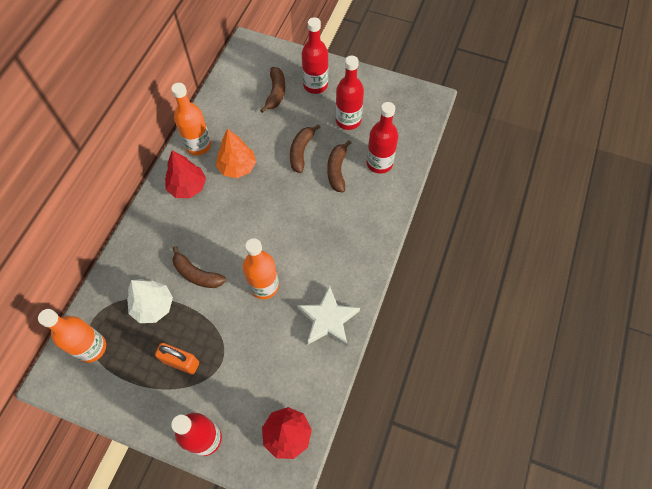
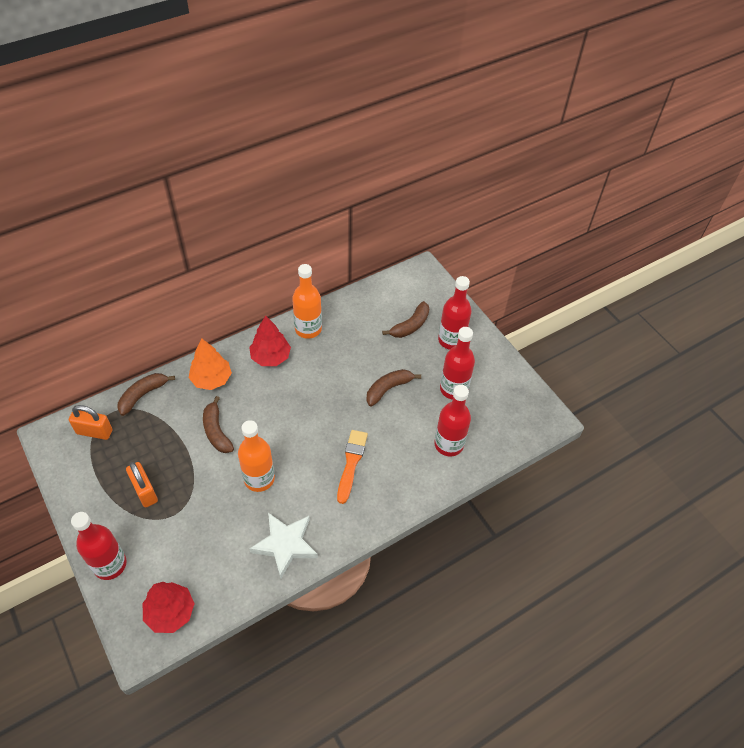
camera: 35 degrees right, 10 degrees down
orange bottle [38,309,106,363] -> orange padlock [69,405,112,440]
white tree [127,279,173,323] -> none
orange tree [216,129,256,178] -> orange tree moved to [189,338,232,390]
brown banana [327,140,351,193] -> brown banana moved to [118,373,175,416]
none -> orange brush [337,430,368,504]

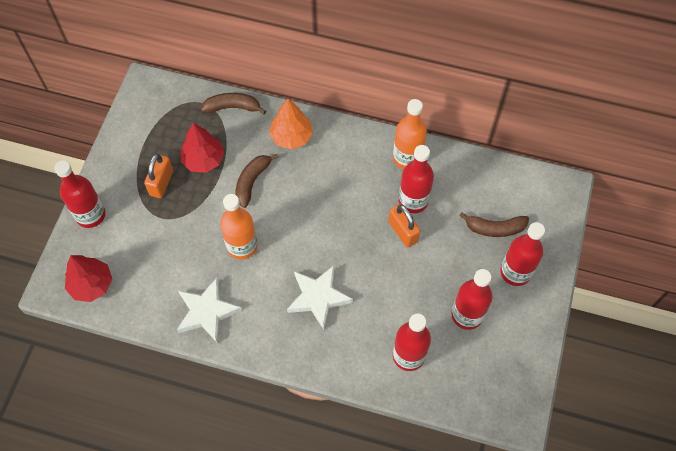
camera: 50 degrees right, 10 degrees up
orange padlock [69,405,112,440] -> orange padlock moved to [388,204,420,248]
red tree [249,315,291,366] -> red tree moved to [181,123,224,173]
orange brush [337,430,368,504] -> white star [287,265,353,330]
brown banana [366,369,421,406] -> none
none -> red bottle [399,145,434,213]

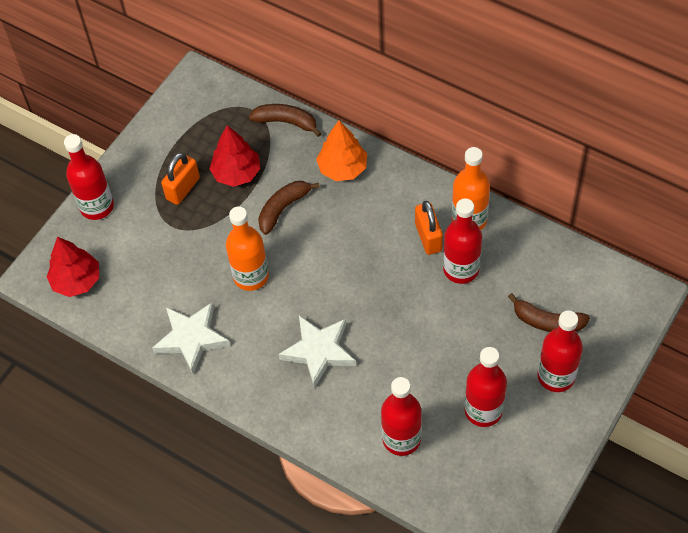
camera: 20 degrees right, 5 degrees down
orange padlock [388,204,420,248] -> orange padlock moved to [415,201,443,255]

